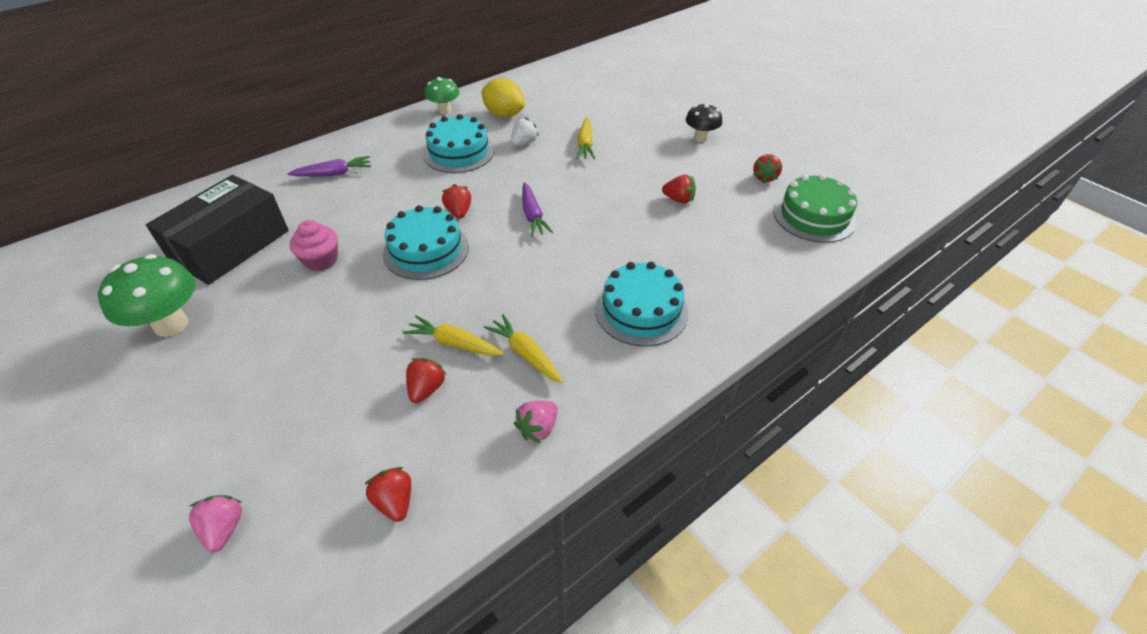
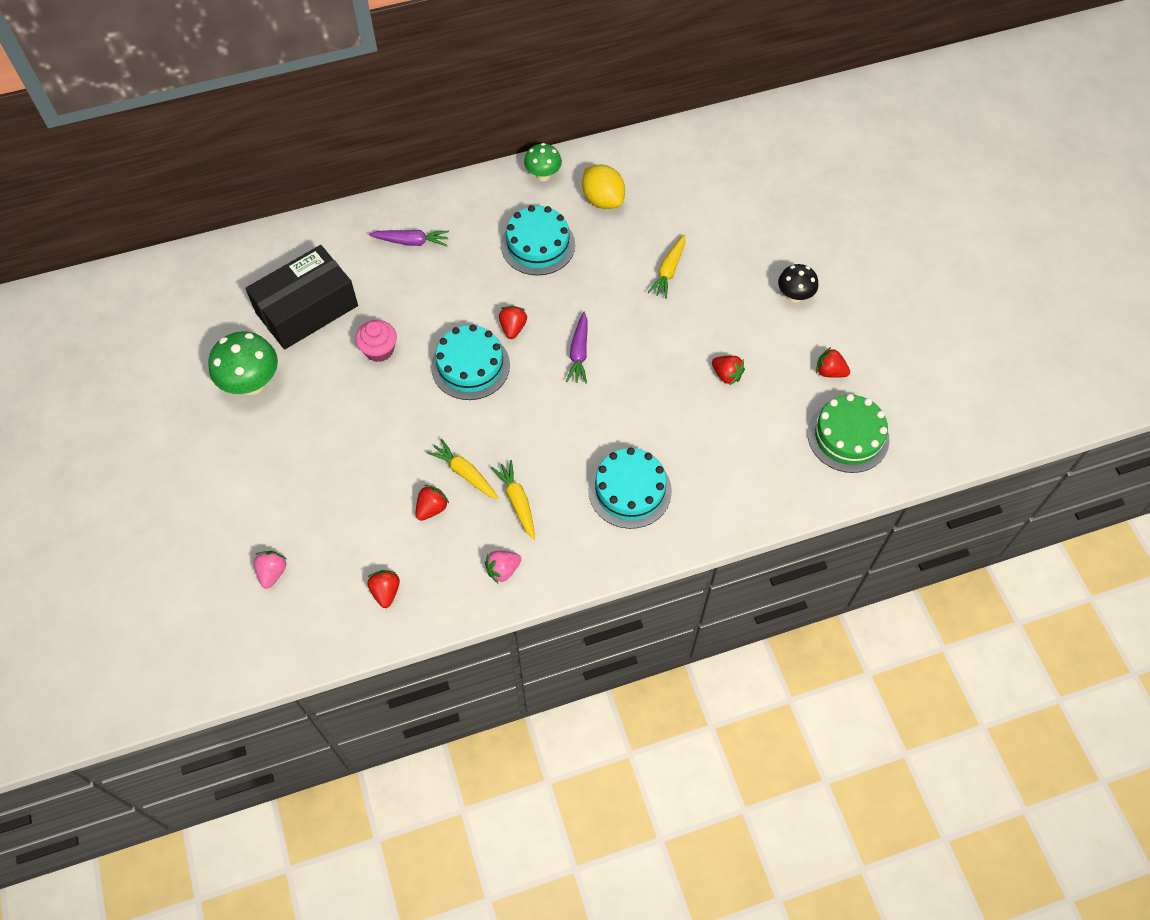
camera: 20 degrees right, 15 degrees up
white strawberry [511,117,539,146] -> none
red strawberry [753,154,782,183] -> red strawberry turned 75 degrees clockwise [816,347,850,378]

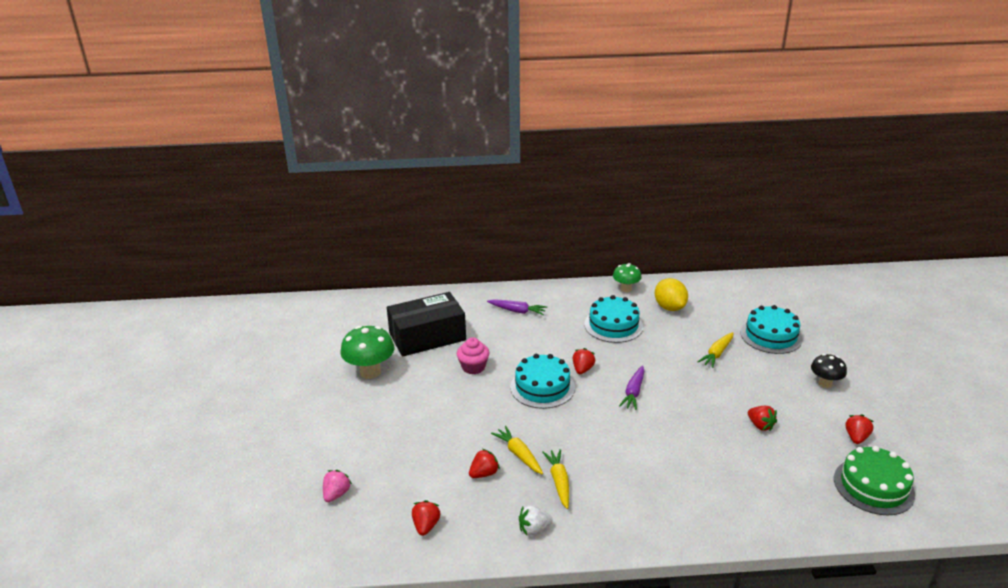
camera: 15 degrees right, 30 degrees down
pink strawberry [485,551,522,583] -> white strawberry [519,505,553,535]
turquoise cake [588,447,672,529] -> turquoise cake moved to [740,305,803,354]
red strawberry [816,347,850,378] -> red strawberry turned 75 degrees clockwise [846,414,874,444]

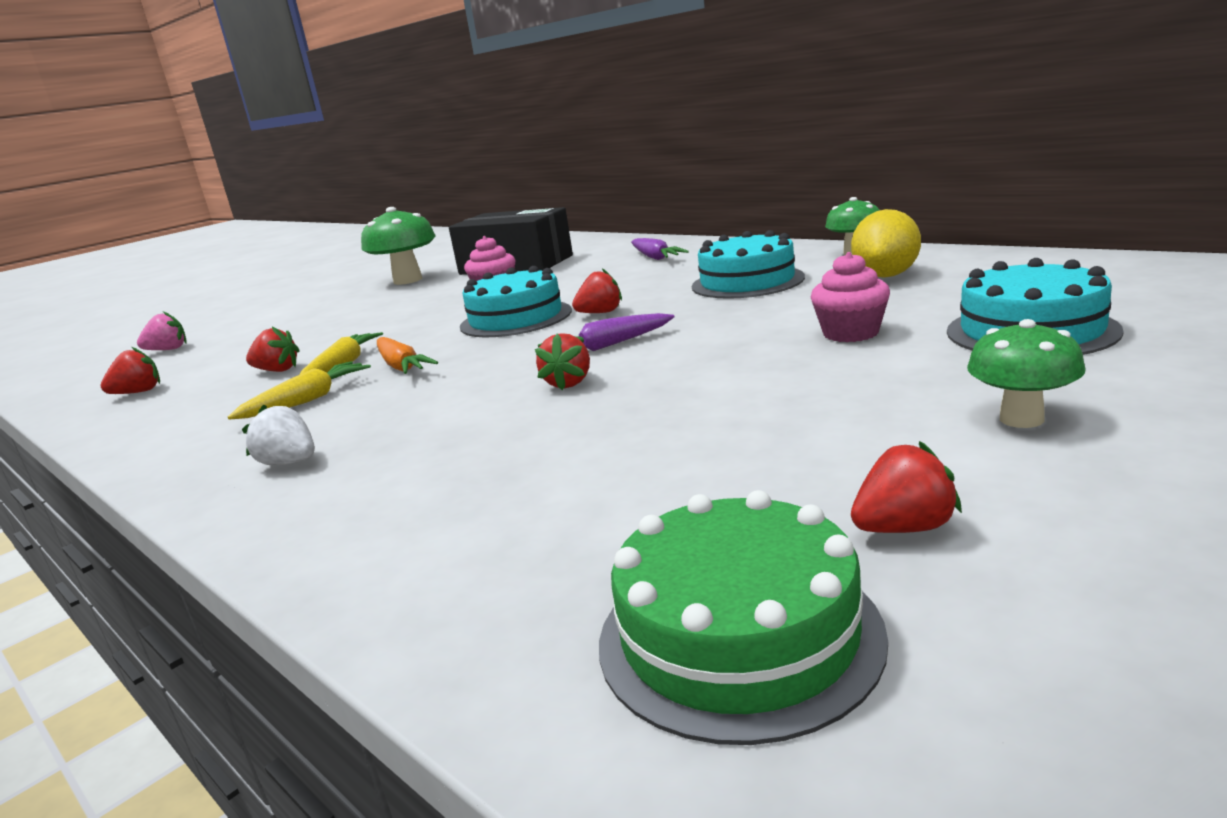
camera: 50 degrees right, 10 degrees down
white strawberry [519,505,553,535] -> white strawberry moved to [242,404,315,465]
yellow carrot [698,332,733,368] -> pink cupcake [811,252,890,342]
red strawberry [748,406,777,431] -> red strawberry moved to [535,333,590,390]
black mushroom [811,354,847,388] -> green mushroom [967,319,1086,428]
none -> orange carrot [377,337,438,374]

